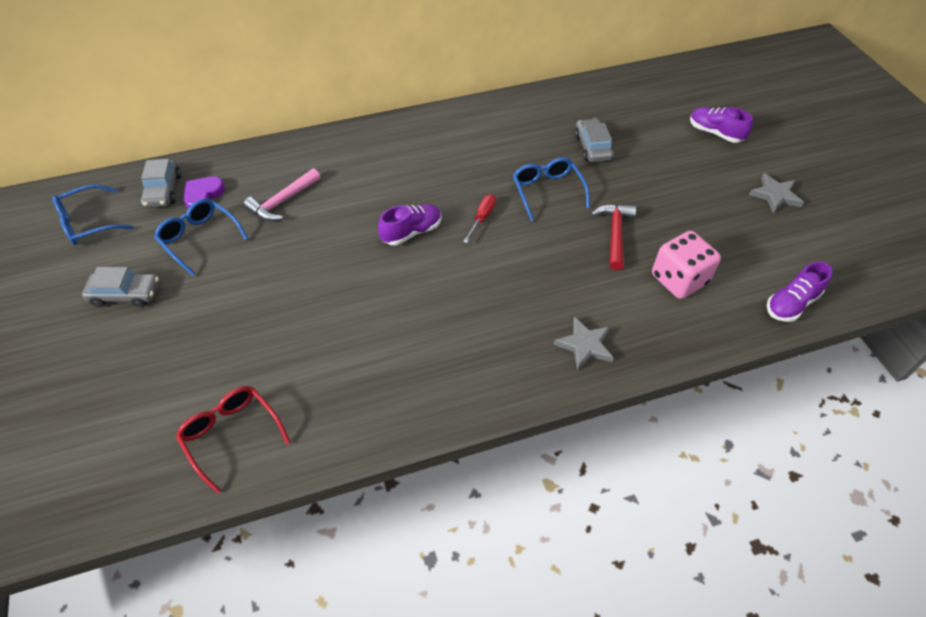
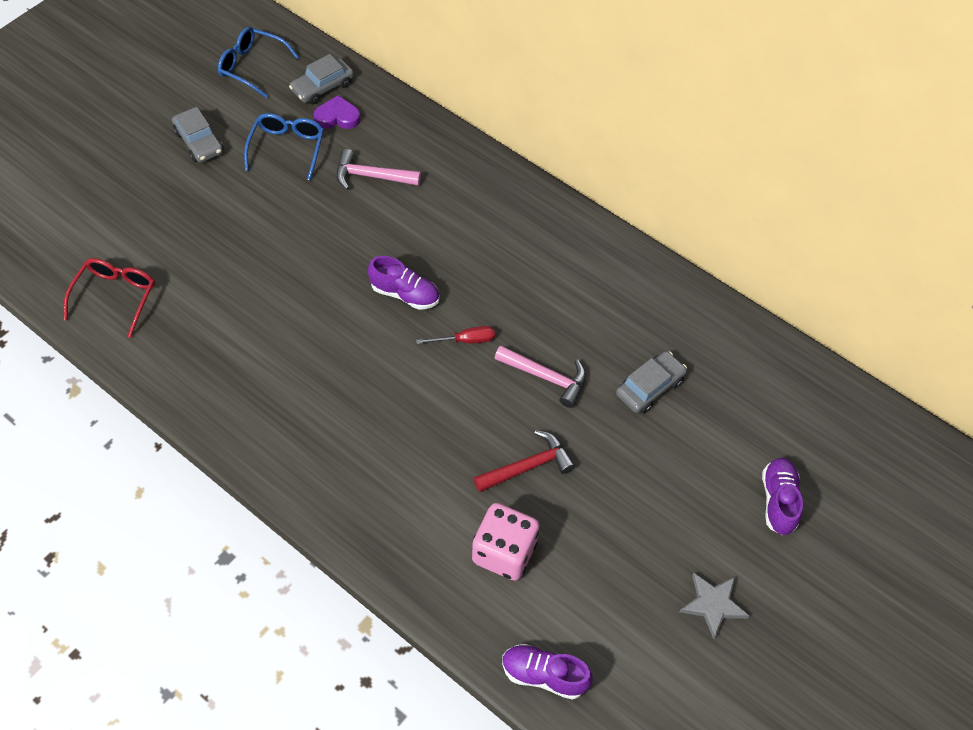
camera: 55 degrees right, 5 degrees up
blue glasses [513,157,590,221] -> pink hammer [495,346,586,408]
grey star [553,316,614,371] -> none

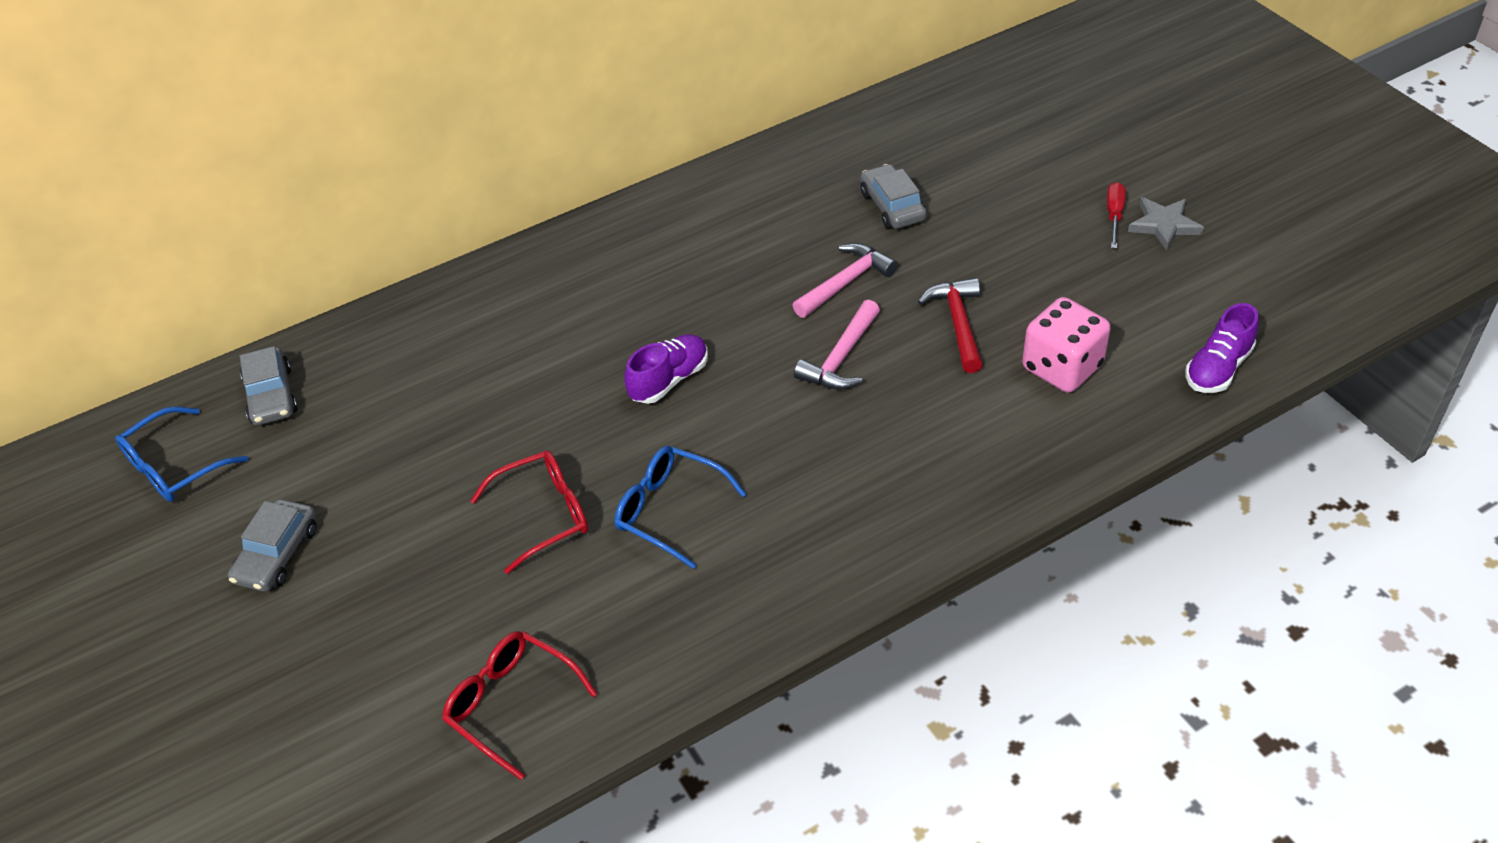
camera: 65 degrees left, 10 degrees down
grey car [172,107,223,163] -> grey car turned 120 degrees clockwise [228,499,317,592]
blue glasses [244,113,324,180] -> blue glasses moved to [614,446,746,569]
purple heart [313,95,361,129] -> none
pink hammer [336,149,421,190] -> pink hammer moved to [794,300,880,389]
red screwdriver [416,326,495,344] -> red screwdriver moved to [1107,182,1126,248]
purple shoe [762,458,803,535] -> none
none -> red glasses [470,450,588,574]

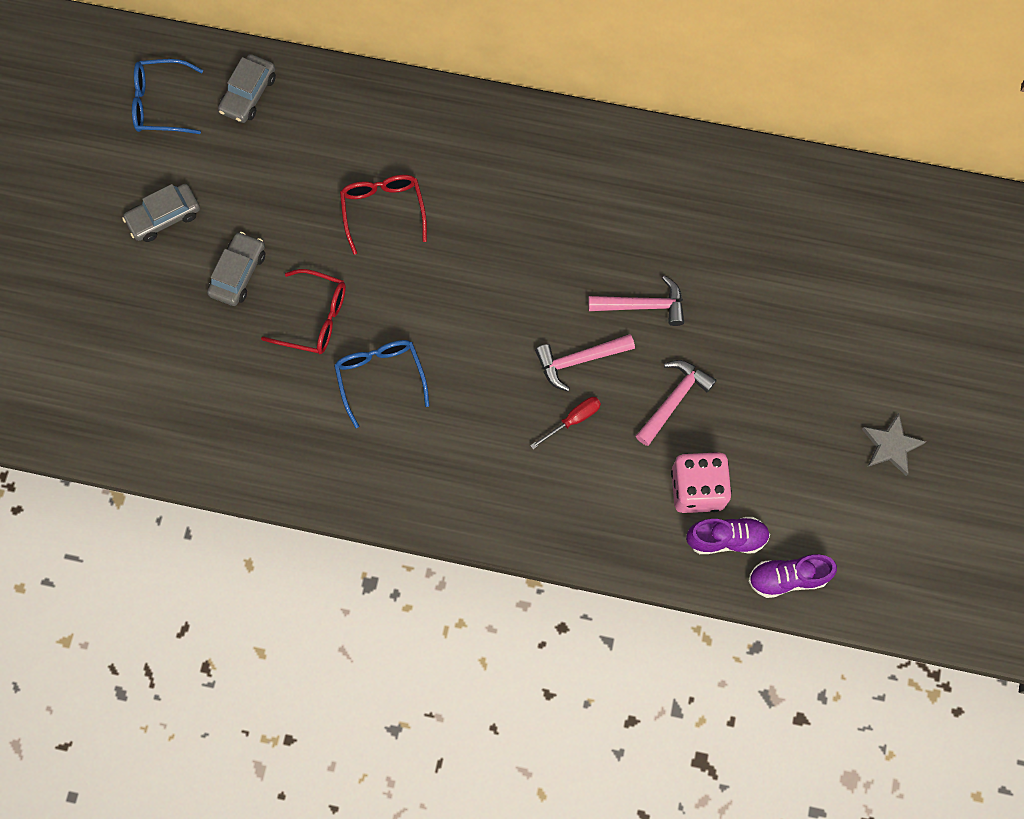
camera: 40 degrees right, 25 degrees up
red glasses [442,631,597,780] -> red glasses moved to [340,175,427,255]
purple shoe [624,334,708,404] -> purple shoe moved to [686,517,770,554]
grey car [860,164,927,229] -> grey car moved to [207,232,266,306]
red hammer [918,278,983,373] -> pink hammer [636,360,717,446]
red screwdriver [1107,182,1126,248] -> red screwdriver moved to [530,397,601,449]

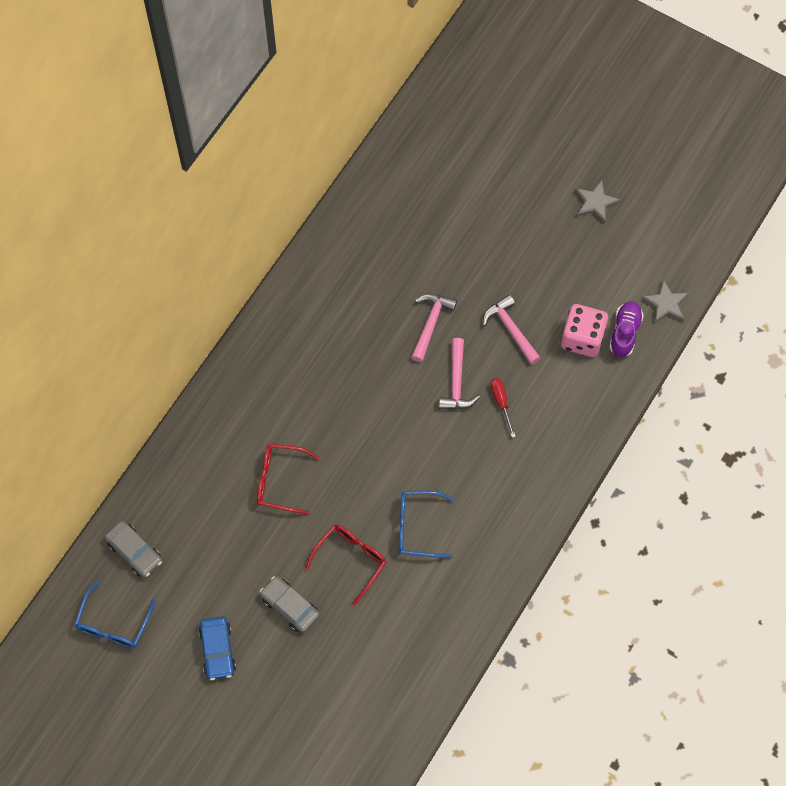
camera: 70 degrees left, 5 degrees down
grey car [122,184,200,242] -> blue car [199,616,236,680]
purple shoe [748,554,837,598] -> grey star [641,279,689,324]

